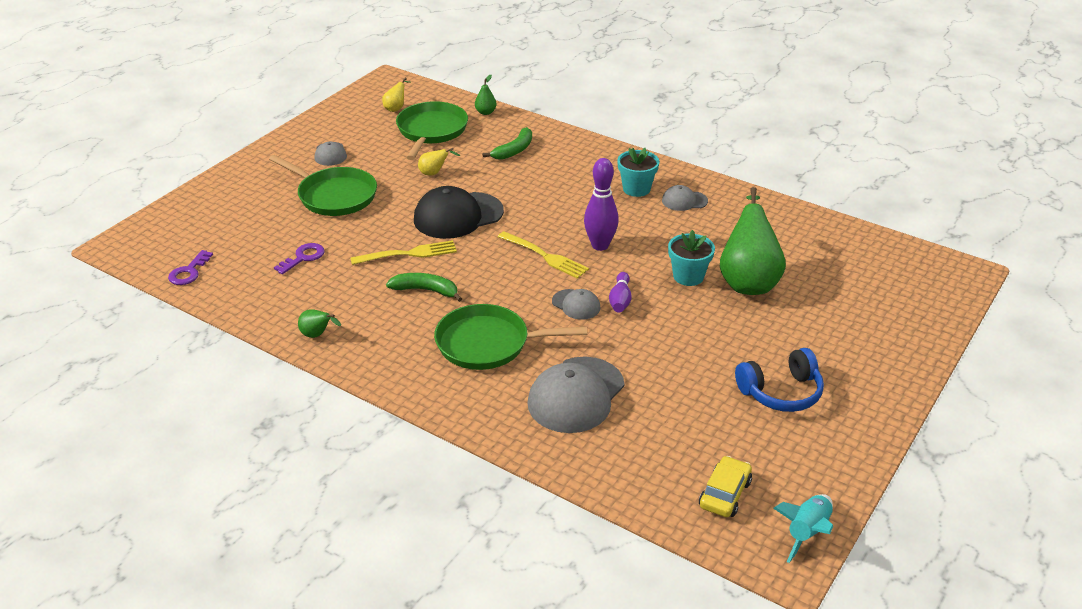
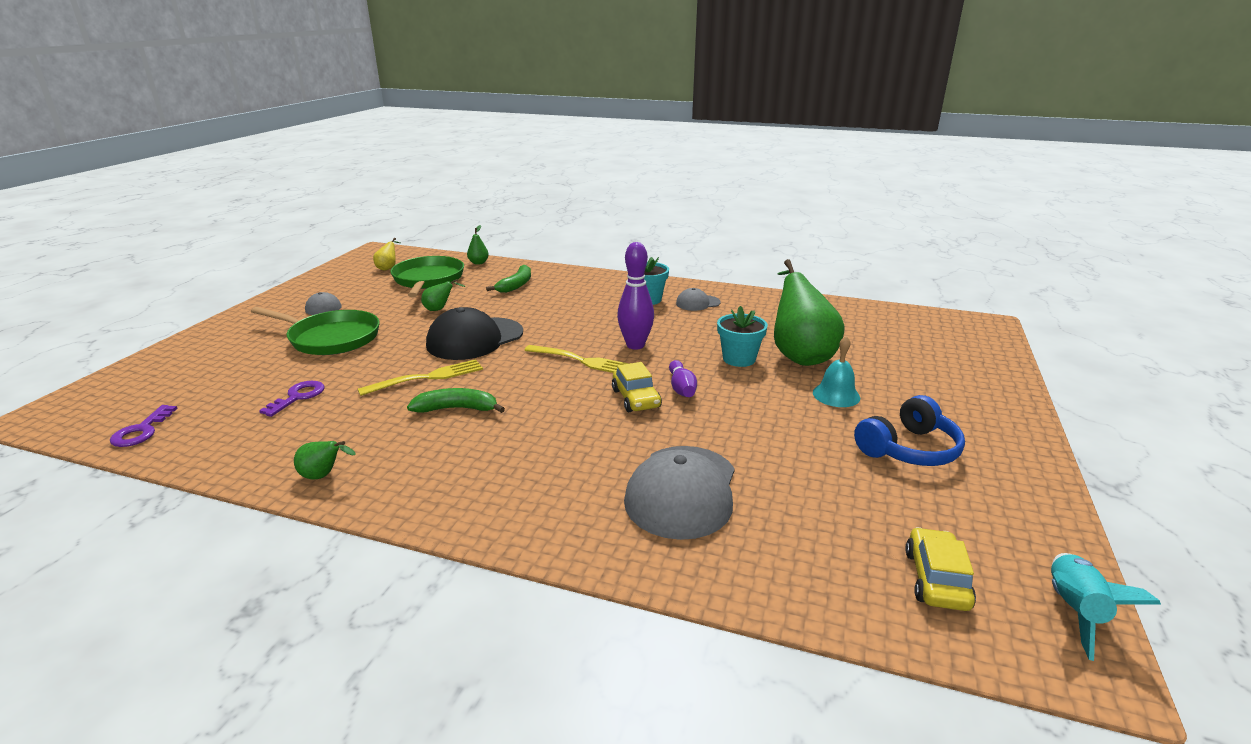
camera: 15 degrees left, 10 degrees down
yellow pear [418,148,460,176] -> green pear [421,279,466,311]
green pan [434,304,587,370] -> none
grey cap [552,289,600,320] -> yellow car [612,362,662,412]
none -> turquoise bell [813,336,860,407]

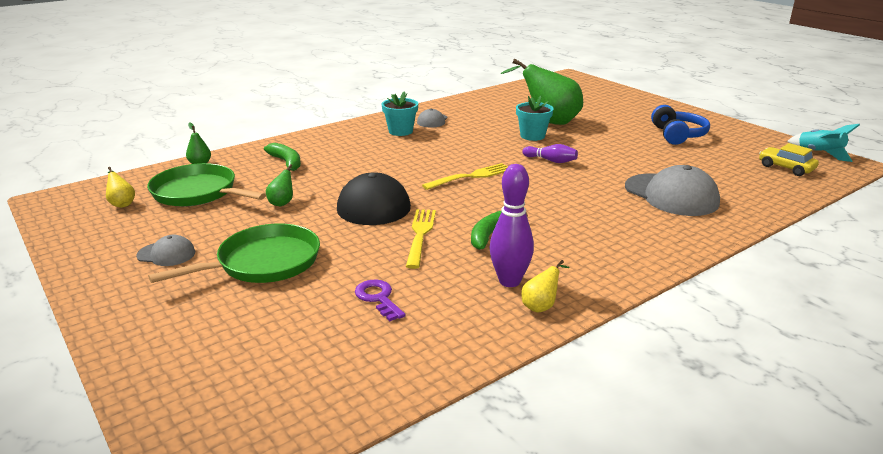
camera: 55 degrees left, 0 degrees up
purple key [110,405,178,447] -> none
green pear [294,441,355,480] -> yellow pear [521,260,570,313]
yellow car [612,362,662,412] -> none
purple bowling pin [617,242,654,350] -> purple bowling pin moved to [490,164,534,287]
turquoise bell [813,336,860,407] -> none

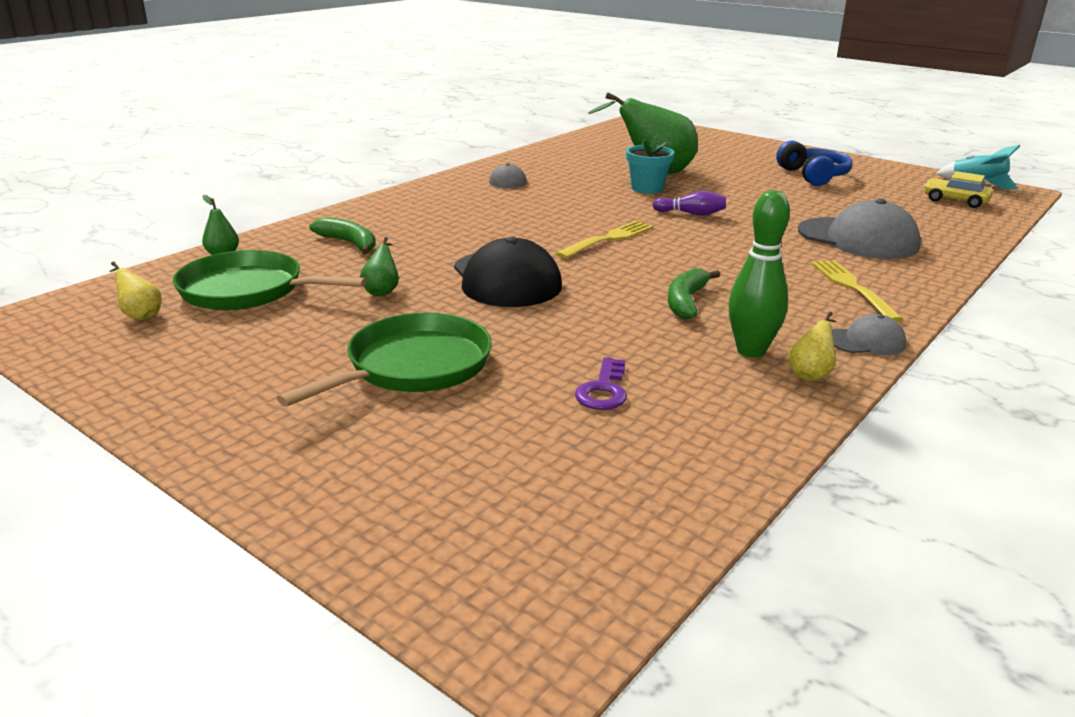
camera: 15 degrees left, 0 degrees up
grey cap [136,235,195,266] -> grey cap moved to [832,314,906,355]
purple key [355,280,406,321] -> purple key turned 120 degrees counterclockwise [575,357,627,410]
turquoise flower pot [382,91,418,136] -> none
yellow fork [406,209,436,269] -> yellow fork moved to [811,260,903,322]
purple bowling pin [490,164,534,287] -> green bowling pin [728,190,790,358]

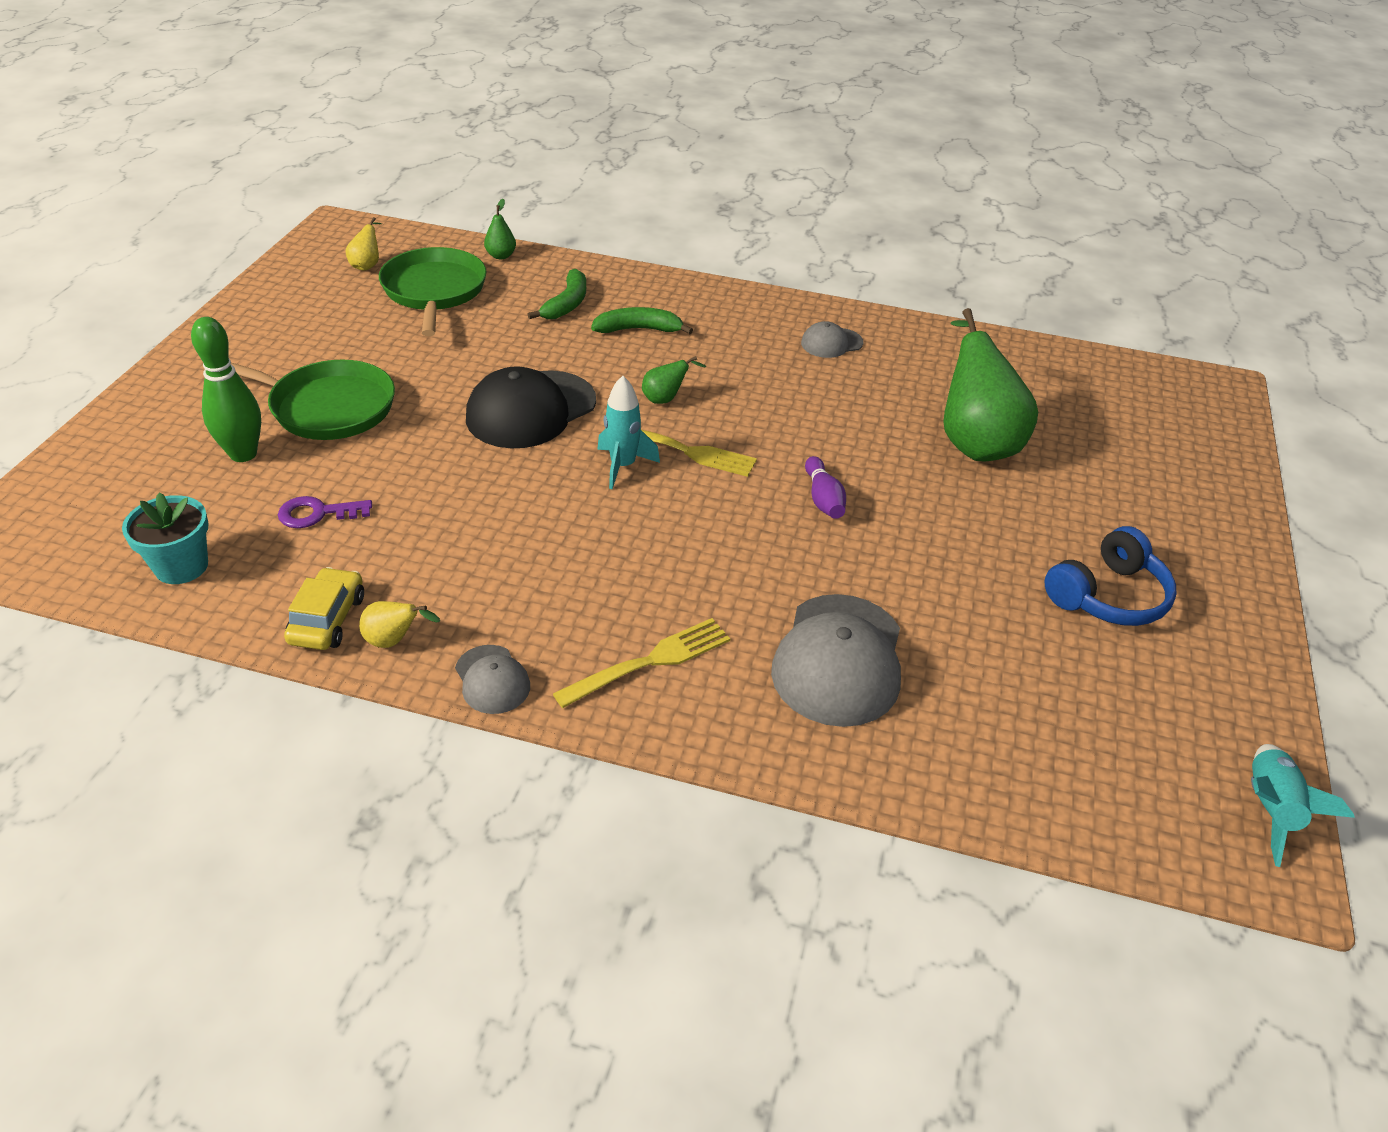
camera: 65 degrees right, 15 degrees up
green pear [360,237,399,296] -> green pear moved to [642,356,707,404]
turquoise flower pot [626,135,674,194] -> turquoise flower pot moved to [122,492,209,584]
green banana [668,268,720,320] -> green banana moved to [591,307,693,334]
green bowling pin [728,190,790,358] -> green bowling pin moved to [191,317,261,462]
yellow car [924,171,993,208] -> yellow car moved to [284,567,364,650]
none -> turquoise rocket [597,376,660,489]

